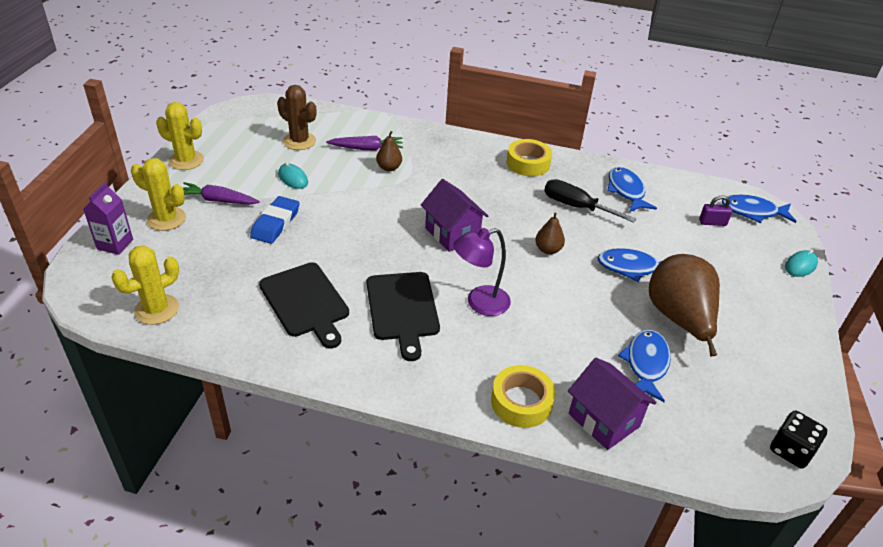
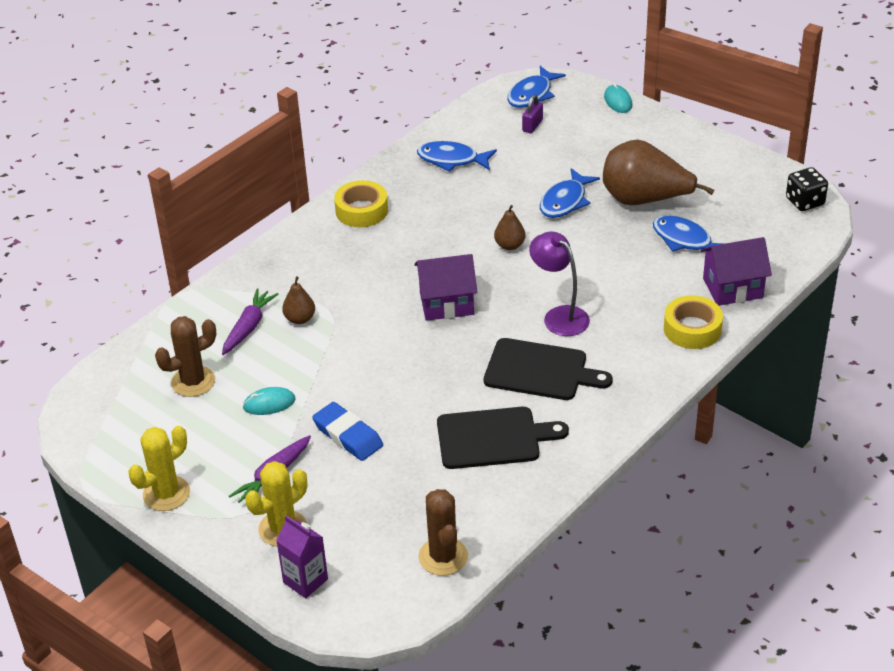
camera: 60 degrees left, 0 degrees up
yellow cactus [111,245,179,325] -> brown cactus [418,489,468,576]
purple lamp [453,228,511,316] -> purple lamp turned 135 degrees clockwise [529,232,590,336]
black screwdriver [544,179,636,223] -> none

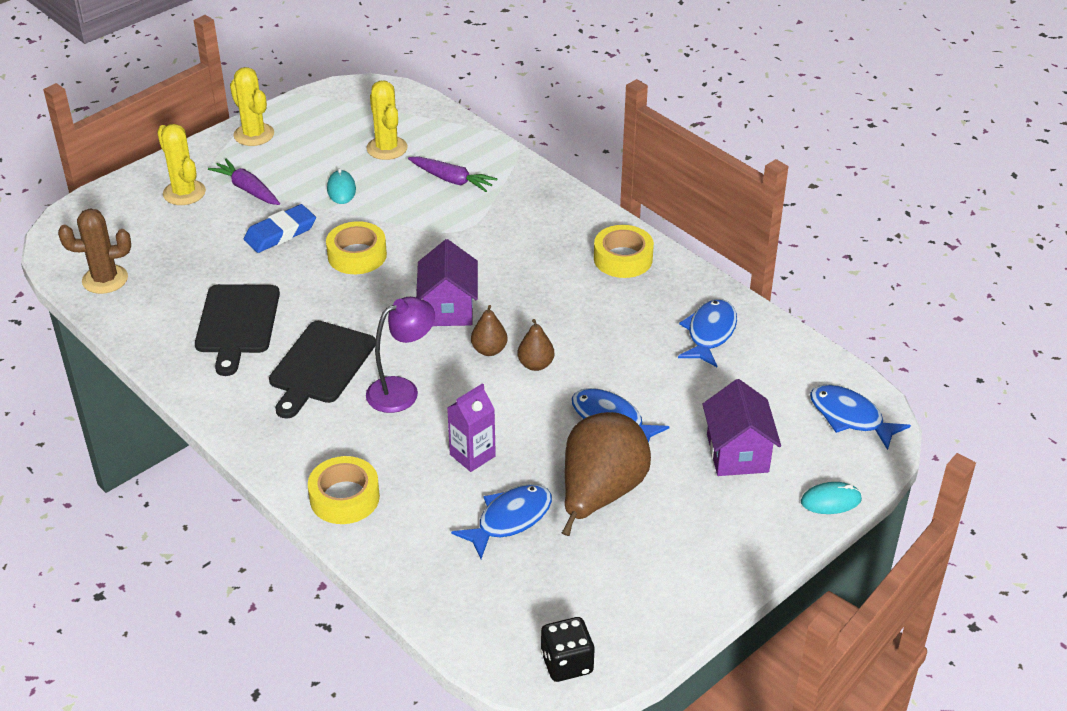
camera: 95 degrees right, 0 degrees up
brown cactus [155,316,216,397] -> yellow cactus [367,81,408,160]
purple carton [276,515,328,598] -> purple carton moved to [447,383,496,472]
brown pear [282,276,315,324] -> brown pear moved to [471,305,508,356]
purple padlock [522,95,543,133] -> none
purple house [701,237,772,306] -> purple house moved to [702,379,781,476]
none -> yellow tape [326,221,387,274]

